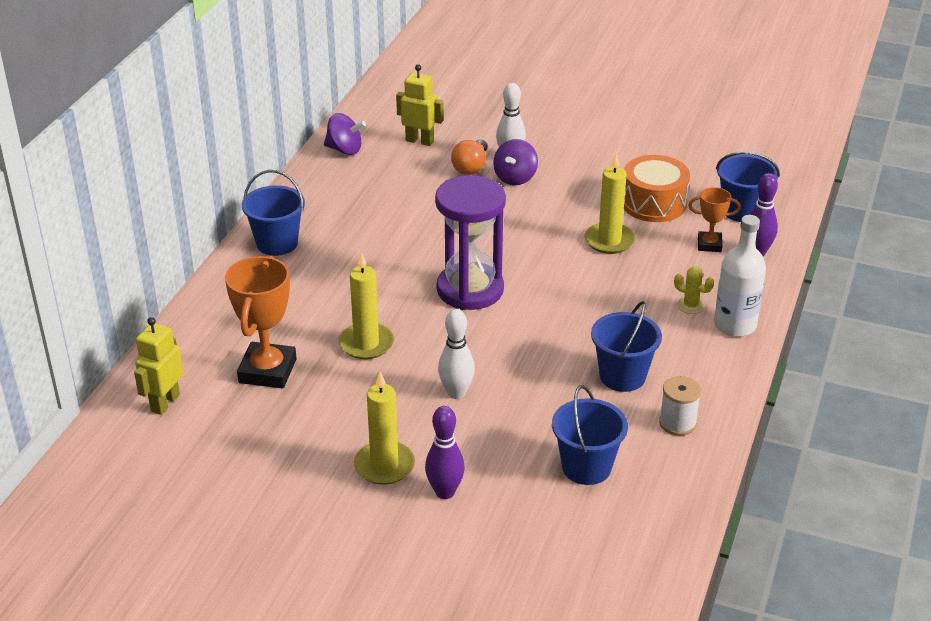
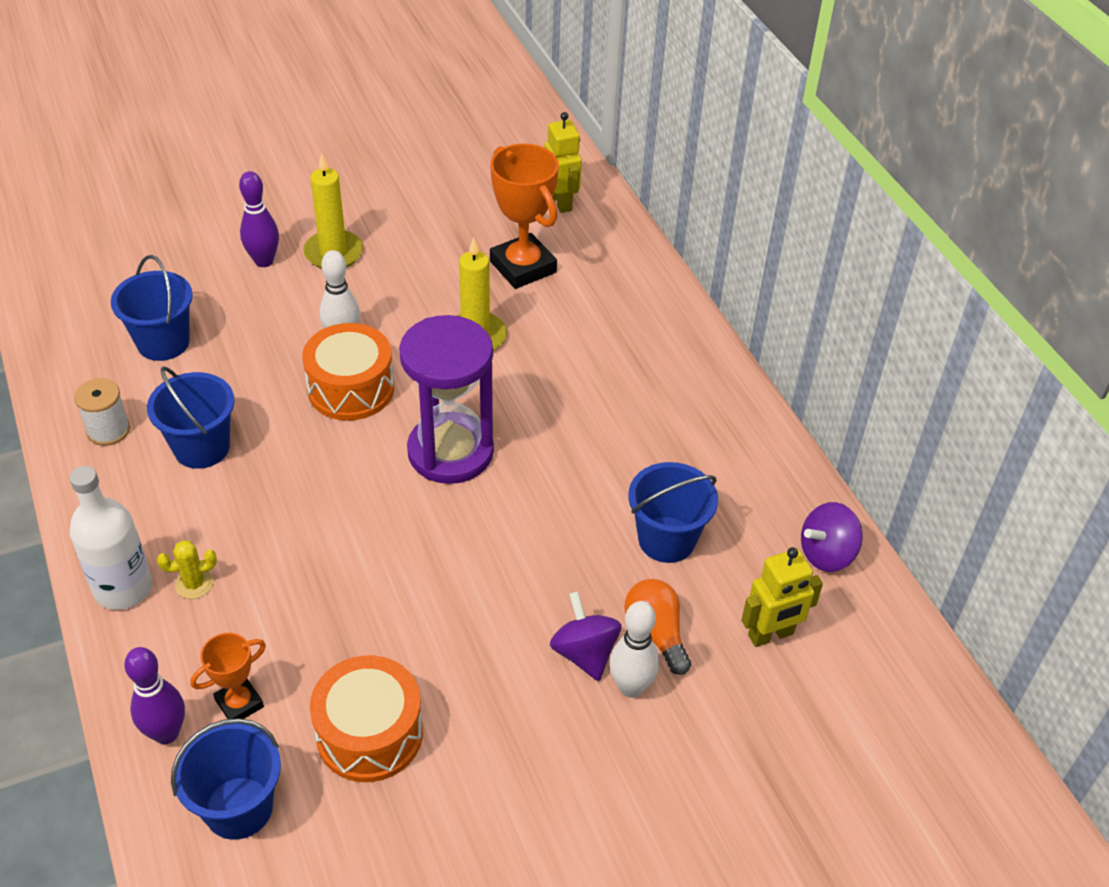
camera: 135 degrees right, 10 degrees up
blue bucket [242,170,305,256] -> blue bucket moved to [628,462,718,563]
yellow candle [585,153,635,254] -> none
none -> orange drum [302,323,394,421]

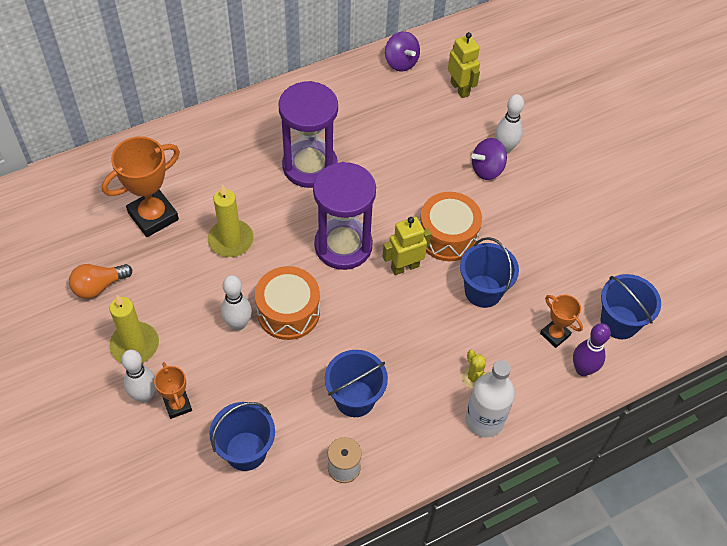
camera: 95 degrees left, 10 degrees up
purple bowling pin [239,171,279,267] -> white bowling pin [121,350,156,402]
orange drum [310,655,423,782] -> orange drum moved to [420,192,482,261]
yellow robot [544,112,582,213] -> yellow robot moved to [383,217,431,275]
orange light bulb [624,579,691,675] -> orange light bulb moved to [69,264,132,299]
blue bucket [628,462,718,563] -> blue bucket moved to [460,237,519,308]
none -> orange trophy [154,362,192,419]
none -> purple hourglass [279,81,338,188]

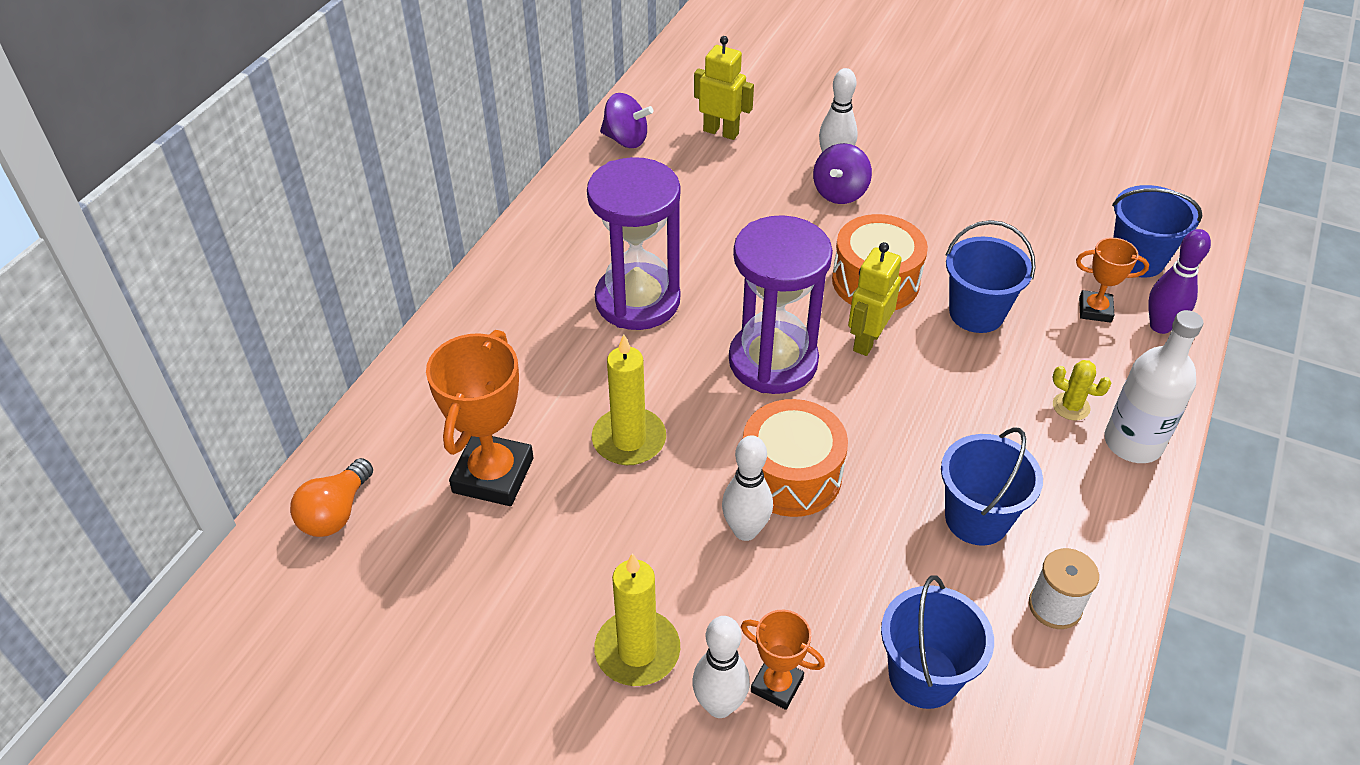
camera: 35 degrees left, 10 degrees down
orange light bulb [69,264,132,299] -> orange light bulb moved to [290,458,373,537]

